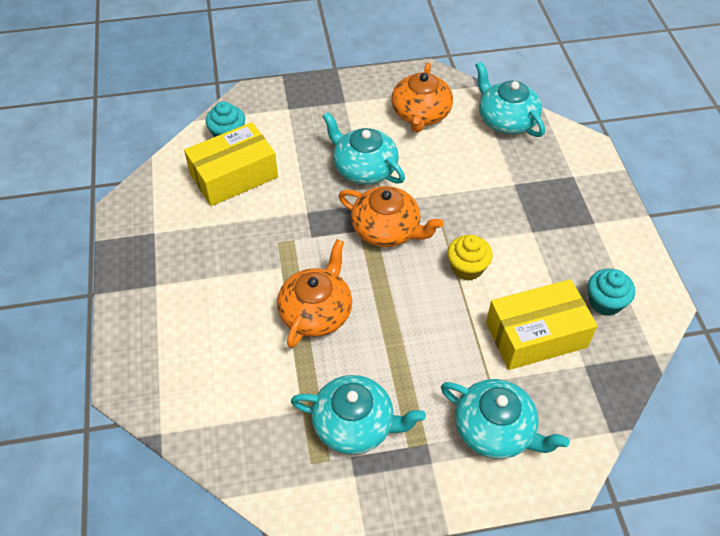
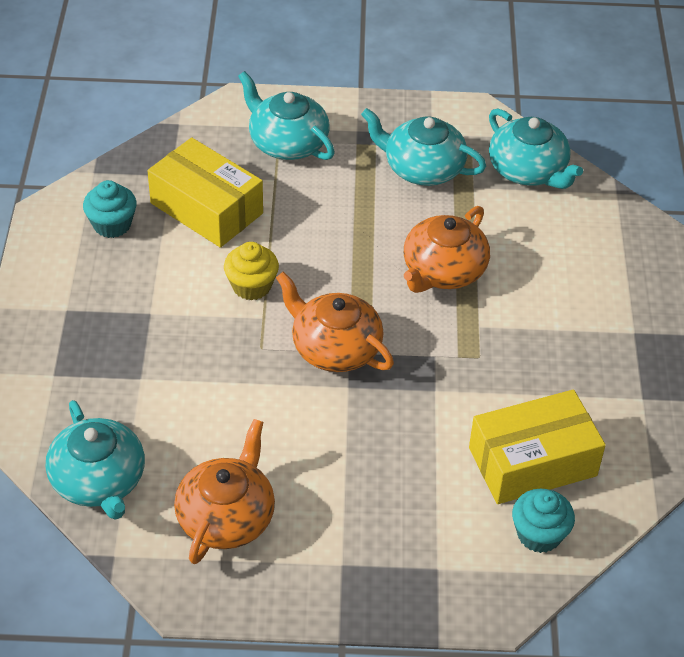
camera: 170 degrees left, 5 degrees down
turquoise teapot [322,112,405,185] -> turquoise teapot moved to [489,109,583,189]
yellow box [486,279,598,370] -> yellow box turned 45 degrees clockwise [147,137,263,248]

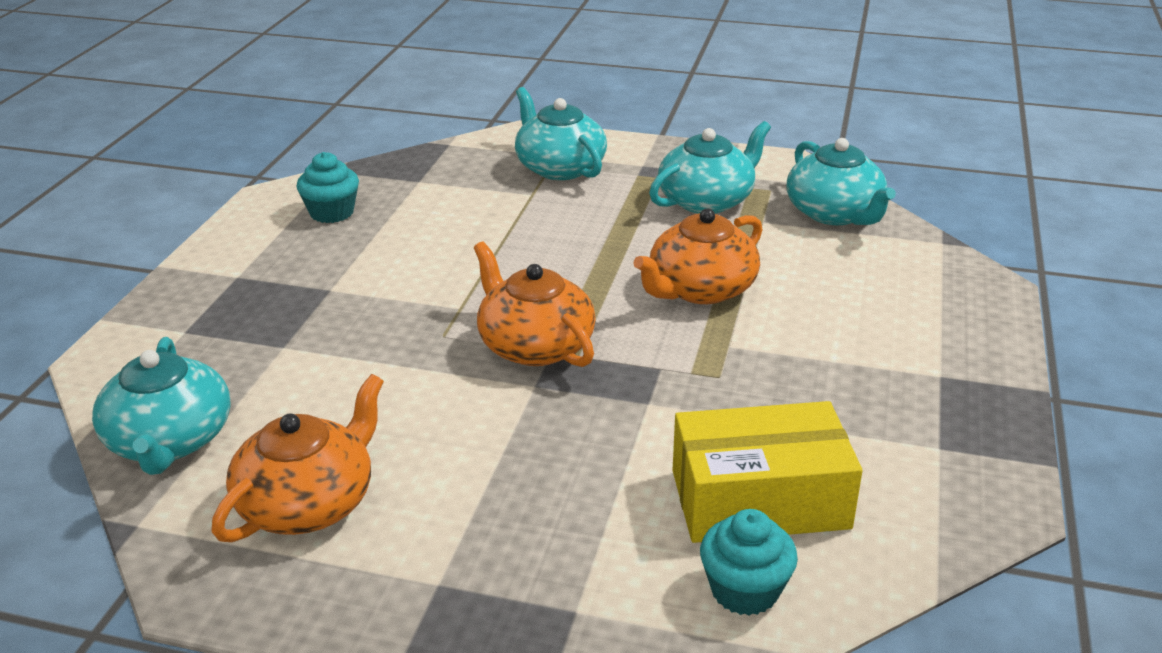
camera: 15 degrees right, 15 degrees down
yellow box [147,137,263,248] -> none
yellow cupcake [224,242,279,300] -> none
turquoise teapot [361,108,486,186] -> turquoise teapot turned 105 degrees clockwise [649,121,771,214]

